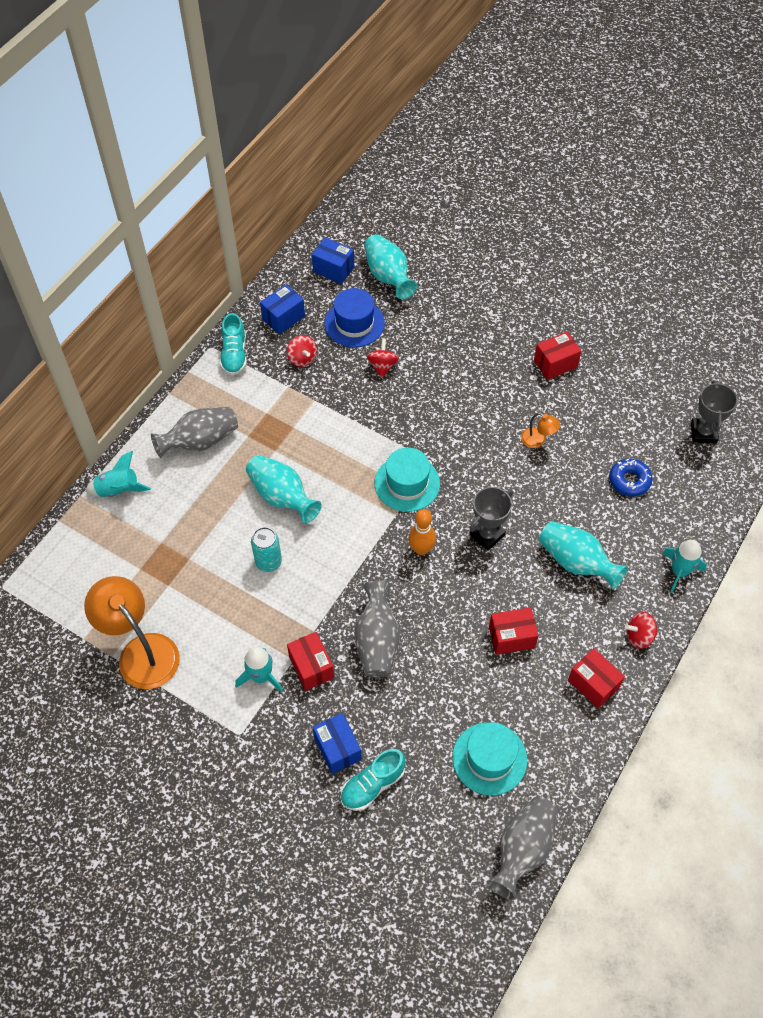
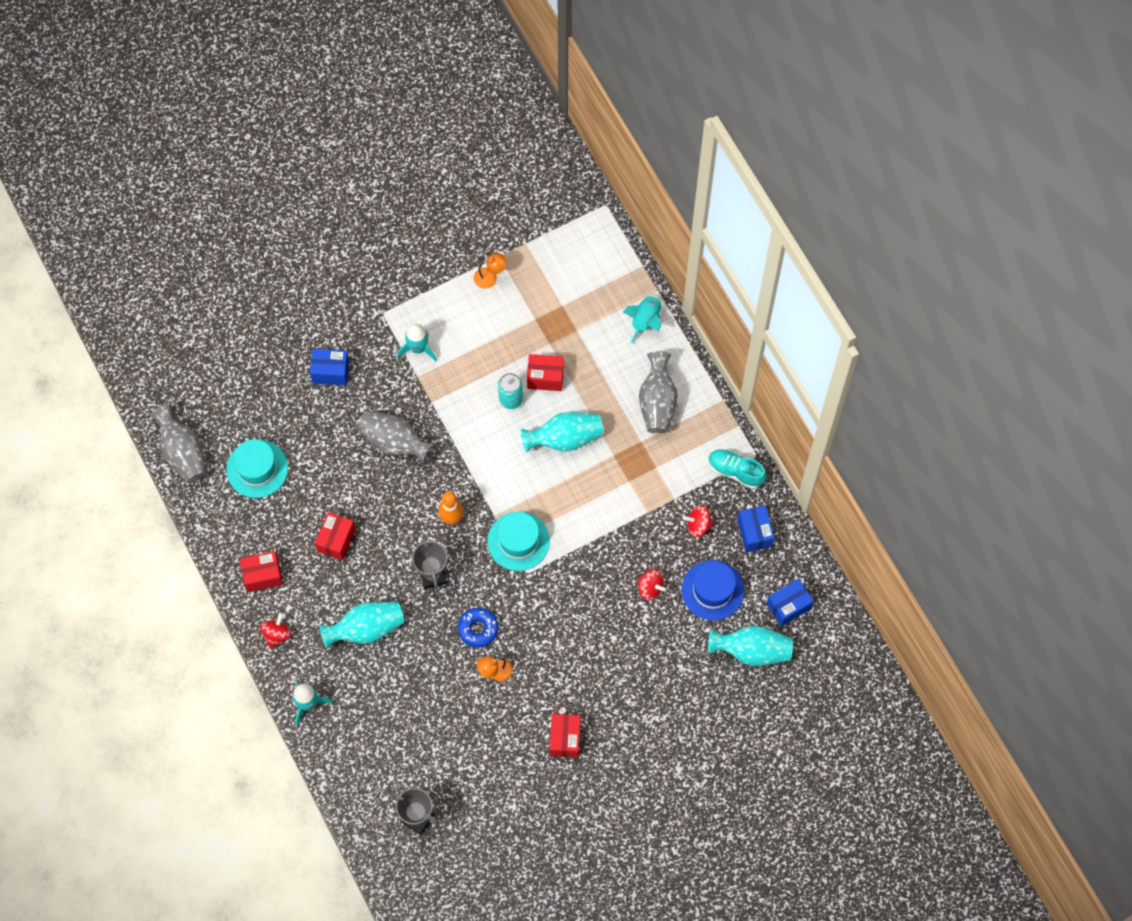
camera: 120 degrees right, 10 degrees up
orange lamp [84,576,180,689] -> orange lamp [474,253,507,289], size x0.45
red box [287,632,334,691] -> red box moved to [527,354,564,391]
turquoise shoe [340,749,406,811] -> none
blue donut [609,458,653,496] -> blue donut moved to [458,607,498,647]

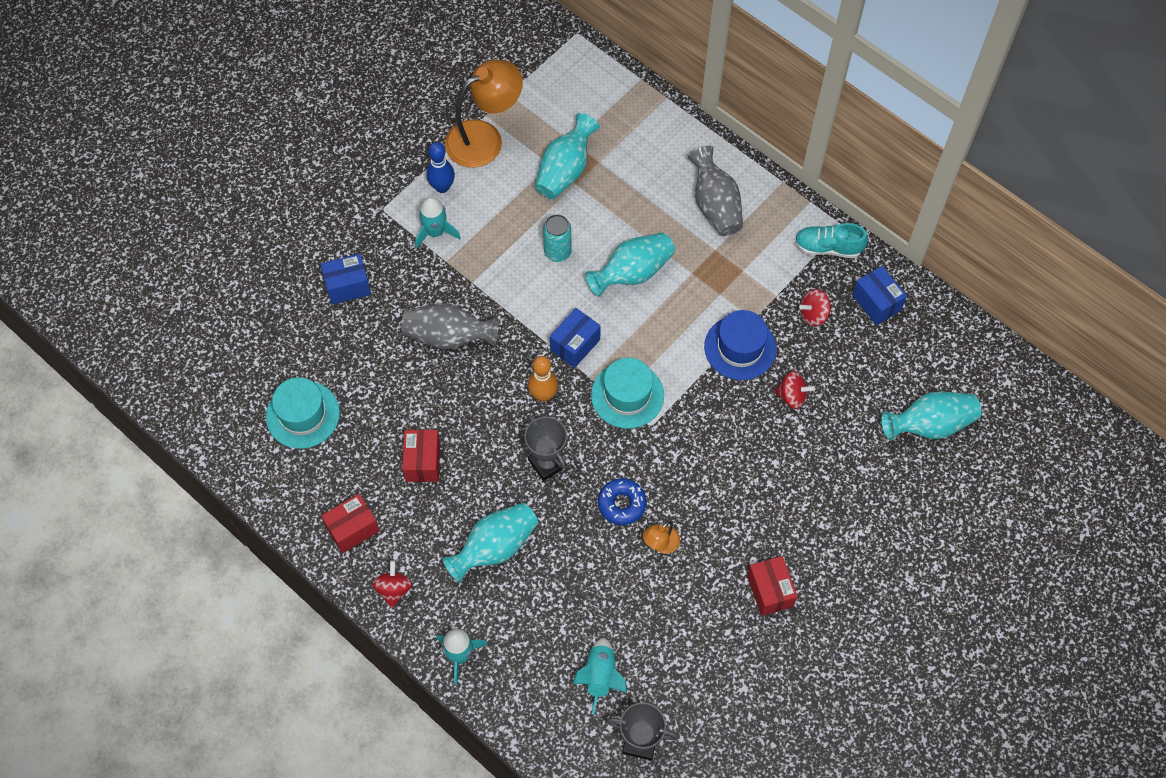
camera: 20 degrees left, 5 degrees down
grey vase [150,404,207,483] -> none
orange lamp [474,253,507,289] -> orange lamp [445,60,523,168], size x2.21
red box [527,354,564,391] -> none
turquoise rocket [623,294,661,344] -> turquoise rocket moved to [573,638,627,715]
blue hat [682,560,744,621] -> blue hat moved to [704,310,777,380]
blue box [766,579,814,627] -> blue box moved to [550,308,601,368]
none -> blue bowling pin [426,142,455,193]
none -> turquoise vase [535,113,600,199]

